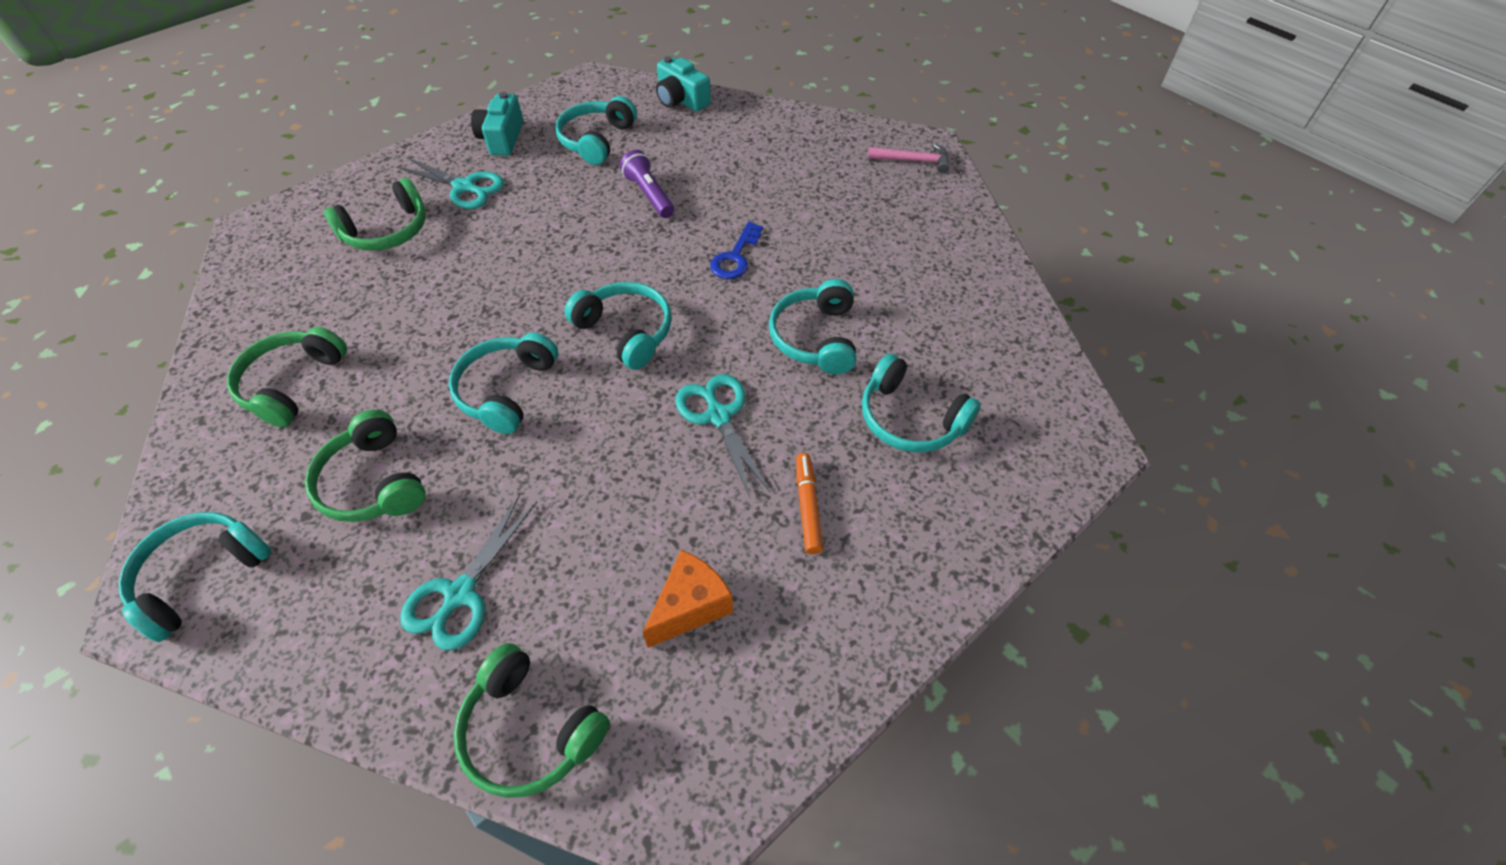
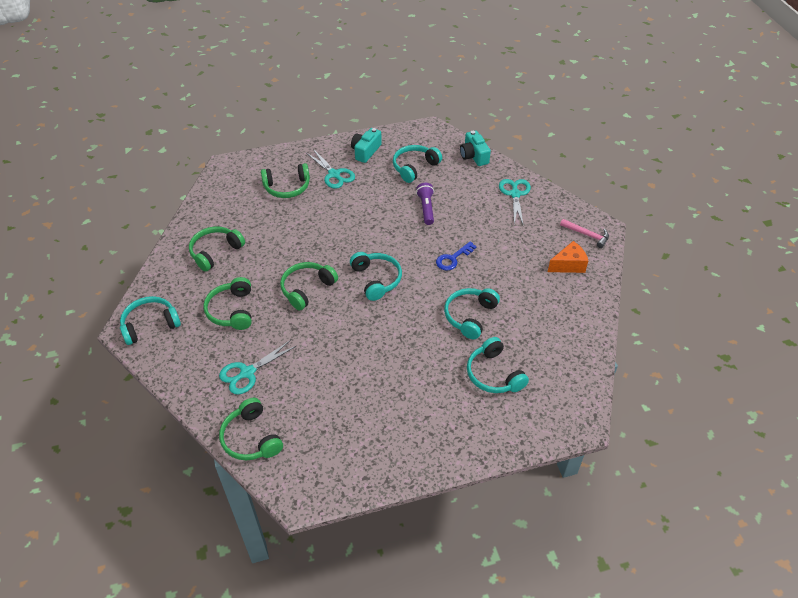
camera: 25 degrees right, 5 degrees down
turquoise headphones [449,333,558,434] -> green headphones [280,262,338,310]
orange cheese [643,550,733,648] -> orange cheese moved to [548,241,588,273]
turquoise scissors [675,374,770,497] -> turquoise scissors moved to [499,179,531,226]
orange marker [796,453,823,554] -> none

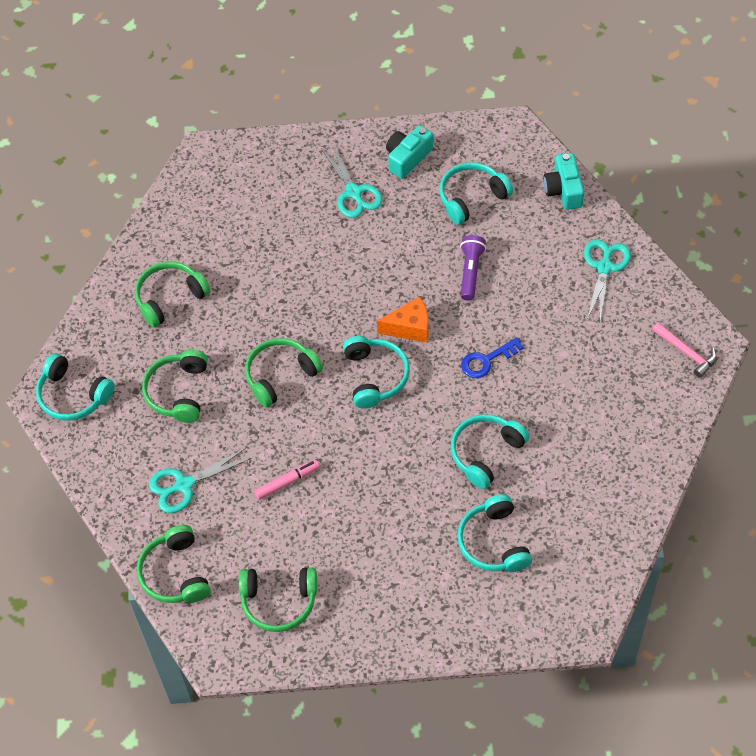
camera: 15 degrees right, 10 degrees up
turquoise headphones [120,296,181,345] -> turquoise headphones turned 135 degrees counterclockwise [36,353,115,421]
green headphones [261,163,310,198] -> green headphones moved to [239,567,317,632]
orange cheese [548,241,588,273] -> orange cheese moved to [377,297,428,342]
none -> pink marker [254,460,320,500]

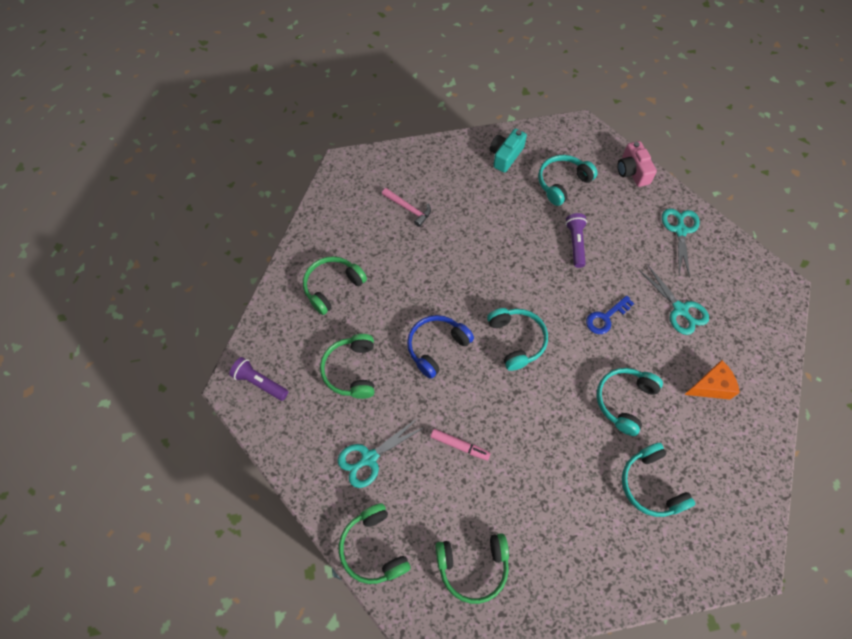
camera: 10 degrees left, 5 degrees up
turquoise headphones [36,353,115,421] -> purple flashlight [229,357,288,401]
green headphones [245,338,323,408] -> blue headphones [407,315,474,379]
pink marker [254,460,320,500] -> pink marker turned 60 degrees clockwise [430,429,491,461]
turquoise scissors [321,143,382,218] -> turquoise scissors moved to [639,264,709,335]
orange cheese [377,297,428,342] -> orange cheese moved to [684,360,740,400]
turquoise camera [543,153,584,210] -> pink camera [617,141,657,187]
pink hammer [652,322,717,378] -> pink hammer moved to [382,188,431,227]

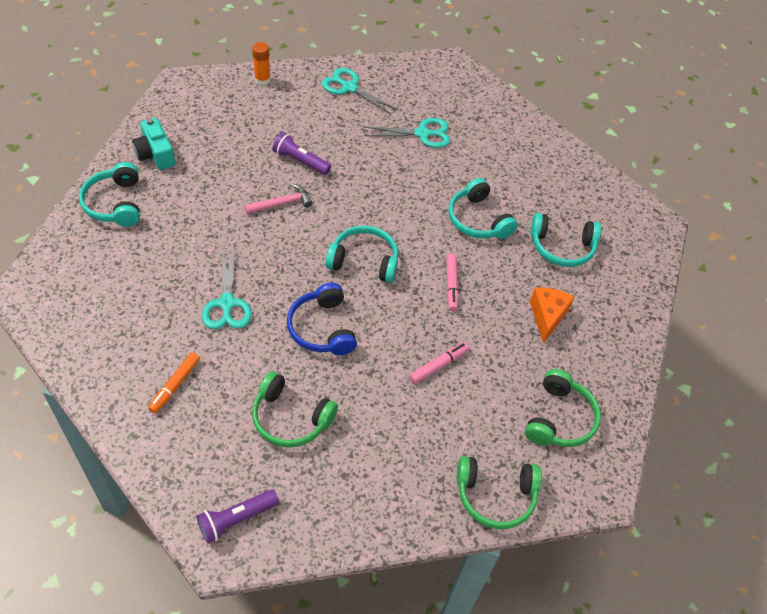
camera: 65 degrees left, 10 degrees down
green headphones [303,256,367,315] -> orange marker [148,352,200,413]
turquoise scissors [338,418,425,488] -> turquoise scissors moved to [202,249,252,329]
pink hammer [382,188,431,227] -> pink hammer moved to [244,184,312,214]
turquoise headphones [538,155,598,206] -> turquoise headphones moved to [79,162,140,227]
blue key [586,295,634,334] -> none
pink camera [617,141,657,187] -> orange glue stick [252,42,270,85]
orange cheese [684,360,740,400] -> orange cheese moved to [530,287,574,344]
none -> pink marker [446,254,459,311]

